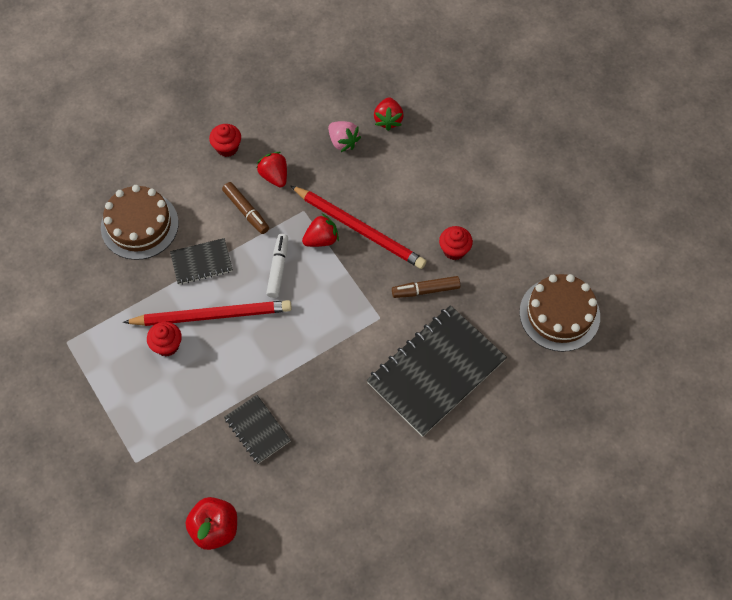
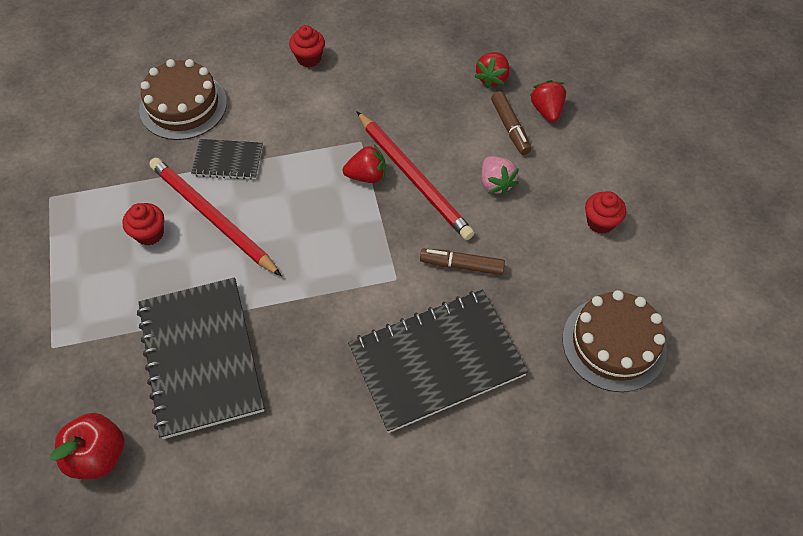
camera: 20 degrees right, 5 degrees down
red pencil [123,300,292,326] -> red pencil turned 150 degrees counterclockwise [149,158,281,276]
brown marker [222,182,269,234] -> brown marker moved to [491,91,532,155]
black notebook [224,395,291,464] -> black notebook [137,277,265,439], size x2.03
red strawberry [256,152,287,187] -> red strawberry moved to [530,80,566,122]
white marker [266,234,288,298] -> none
pink strawberry [328,121,361,152] -> pink strawberry moved to [482,156,519,196]
red cupcake [439,226,473,260] -> red cupcake moved to [585,192,626,234]

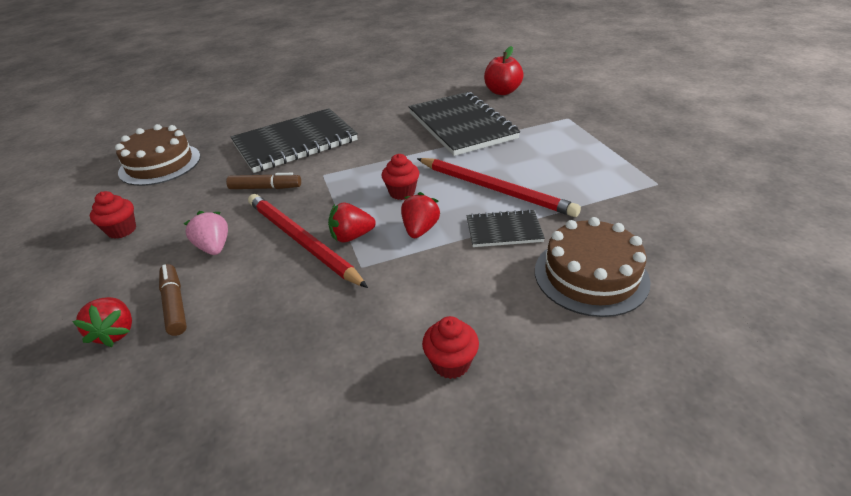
camera: 175 degrees right, 20 degrees down
red cupcake [122,203,164,245] -> red cupcake moved to [381,154,419,200]
red strawberry [474,52,510,88] -> red strawberry moved to [401,192,440,238]

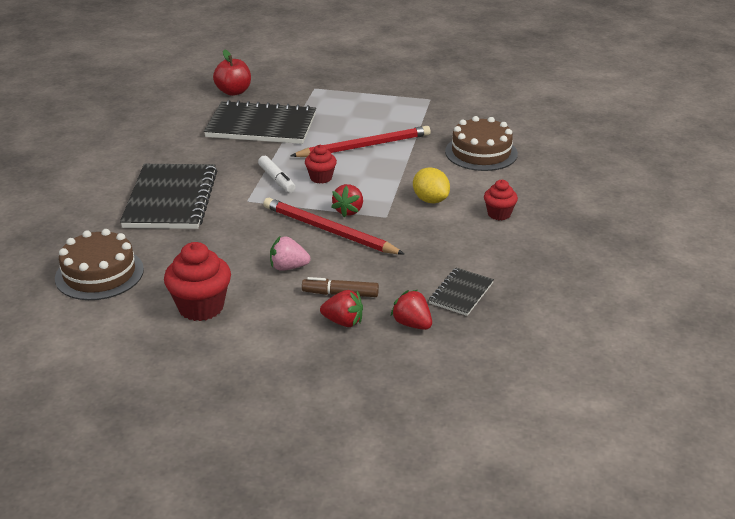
camera: 60 degrees left, 5 degrees down
red cupcake [90,191,136,239] -> red cupcake [164,242,231,321], size x1.71
brown marker [226,173,301,189] -> none
red pencil [248,194,368,288] -> red pencil turned 45 degrees clockwise [263,198,404,254]
red strawberry [401,192,440,238] -> red strawberry moved to [391,290,432,330]
black notebook [467,209,545,247] -> black notebook moved to [429,268,494,316]
none -> white marker [258,156,296,193]
none -> yellow lemon [413,167,450,203]

